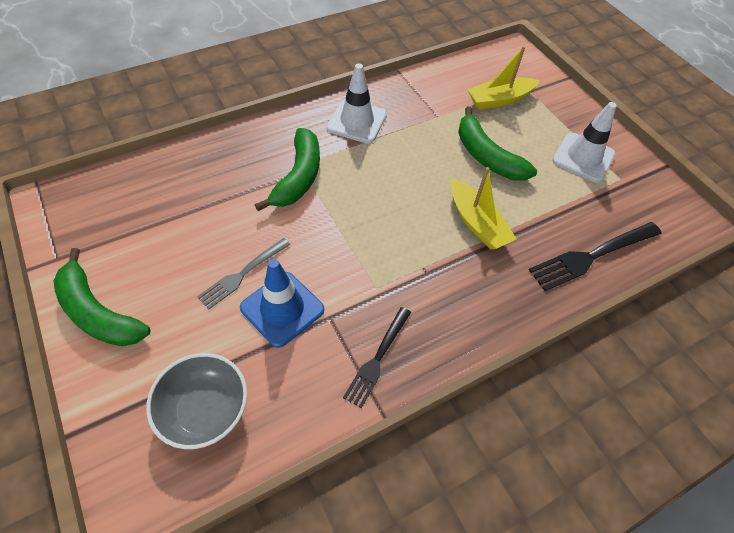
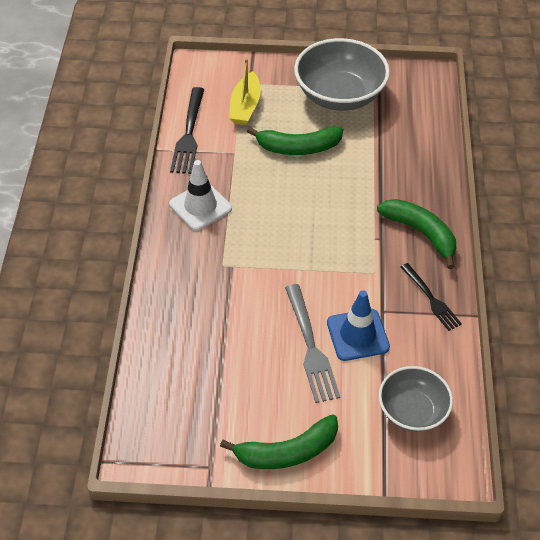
camera: 55 degrees left, 5 degrees down
grey fork [197,238,290,309] -> grey fork [285,284,340,403], size x1.52
green banana [255,128,320,211] -> green banana moved to [377,199,456,269]
yellow boat [451,167,517,250] -> none
black fork [529,222,662,291] -> black fork moved to [170,87,205,174]
white traffic cone [552,102,617,183] -> grey bowl [294,38,390,111]

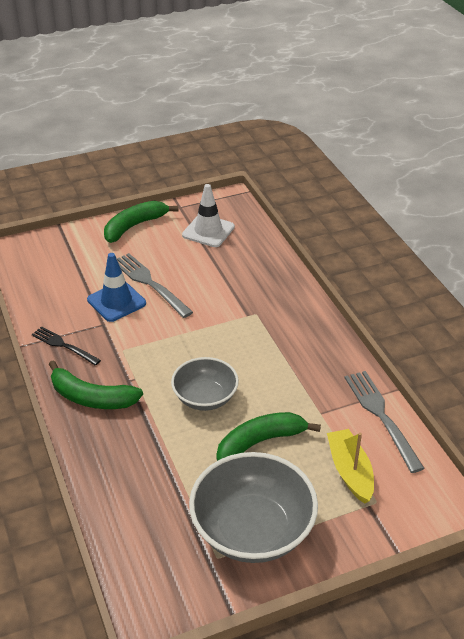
camera: 155 degrees right, 10 degrees down
white traffic cone [169,160,232,231] -> white traffic cone moved to [182,184,235,247]
black fork [170,87,205,174] -> grey fork [345,371,425,473]
grey bowl [379,366,453,432] -> grey bowl moved to [171,357,239,411]

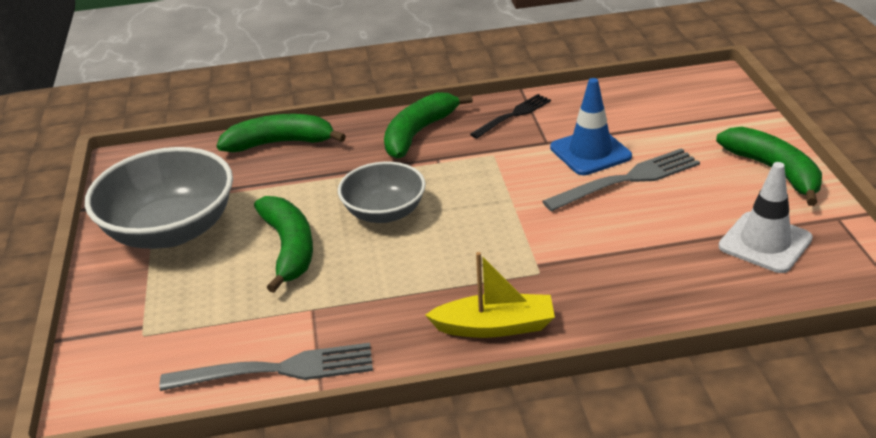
camera: 105 degrees right, 5 degrees down
yellow boat [327,429,374,504] -> yellow boat moved to [425,252,555,338]
none -> green banana [216,114,346,152]

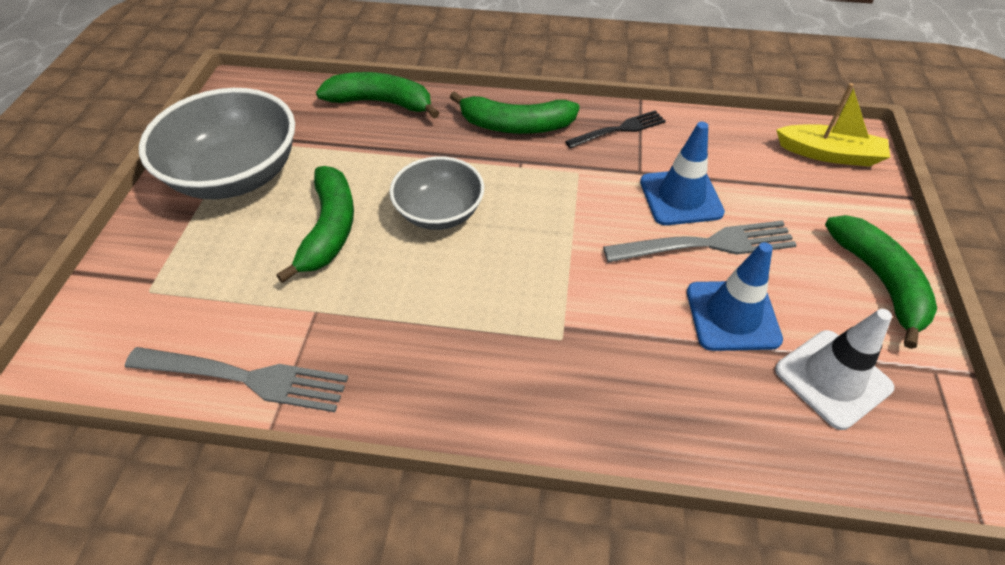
camera: 15 degrees right, 15 degrees up
green banana [384,92,473,159] -> green banana turned 135 degrees counterclockwise [450,91,580,134]
yellow boat [425,252,555,338] -> yellow boat moved to [776,83,890,167]
none -> blue traffic cone [687,242,783,351]

